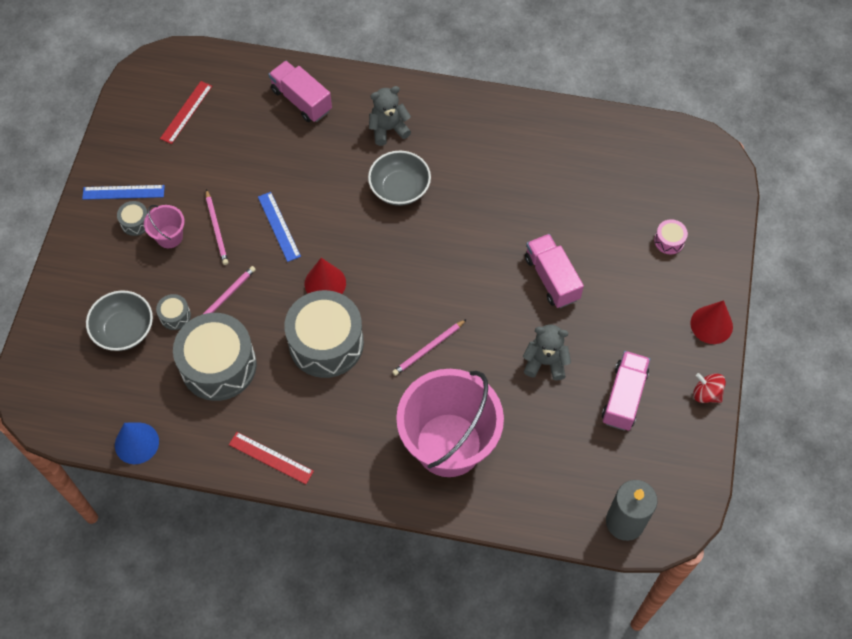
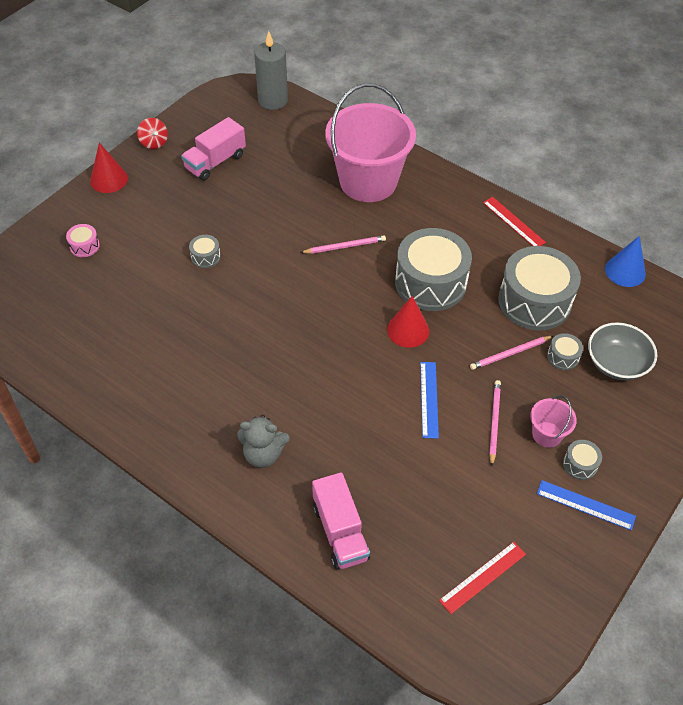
camera: 155 degrees left, 10 degrees down
grey bowl [368,151,431,206] -> none
grey teddy bear [523,324,571,381] -> none
pink truck [525,234,584,308] -> grey drum [189,235,221,268]

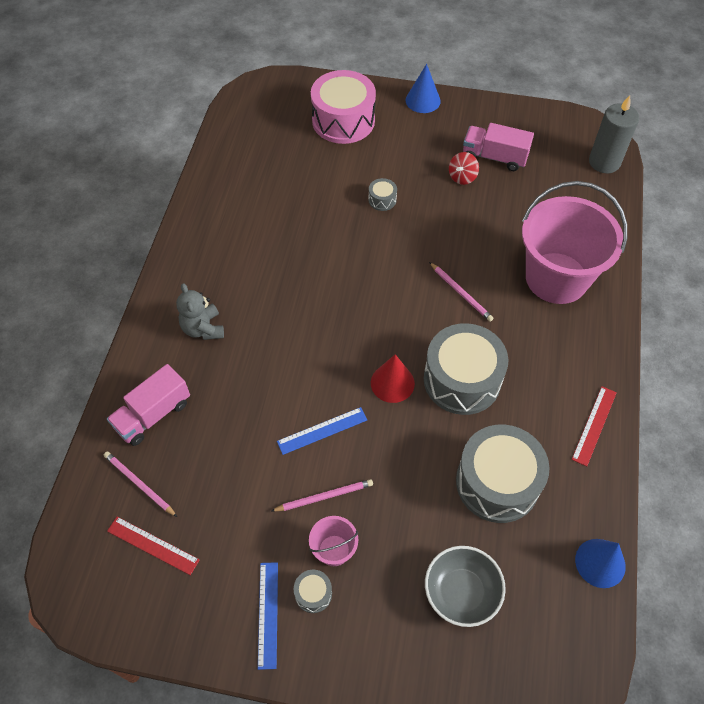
camera: 65 degrees right, 5 degrees up
pink drum [66,224,100,257] -> pink drum [311,70,376,144], size x2.39
red cone [90,143,128,193] -> blue cone [406,64,441,113]
red spinning top [137,118,168,149] -> red spinning top moved to [449,152,479,185]
pink pencil [470,336,553,370] -> pink pencil moved to [104,451,177,517]
grey drum [547,333,583,370] -> none

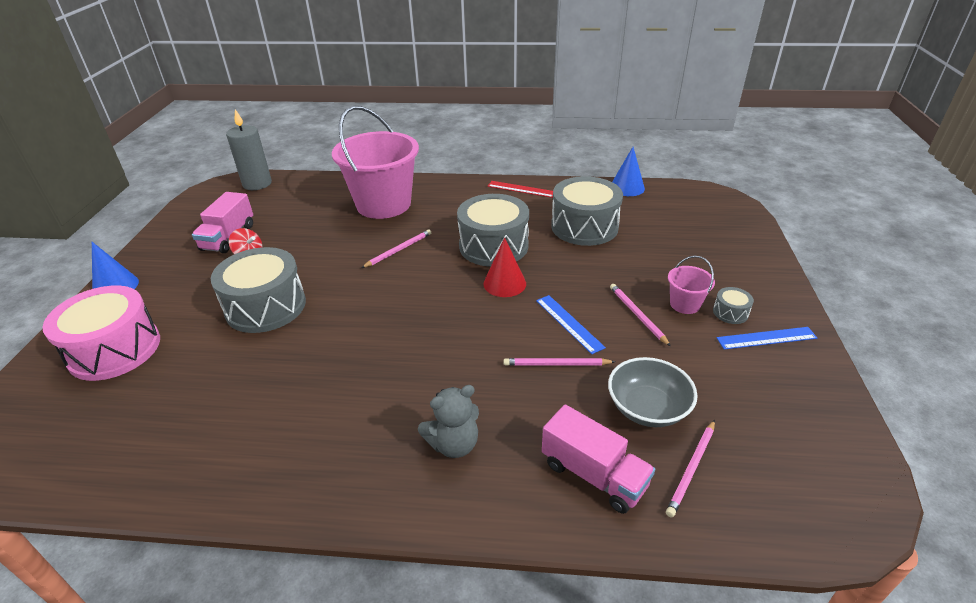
camera: 95 degrees left, 20 degrees down
red ruler [107,517,200,575] -> none
grey drum [368,178,397,211] -> grey drum [211,247,306,333], size x2.39
grey bowl [425,546,506,627] -> grey bowl moved to [608,357,698,427]
none -> pink pencil [504,358,615,366]

